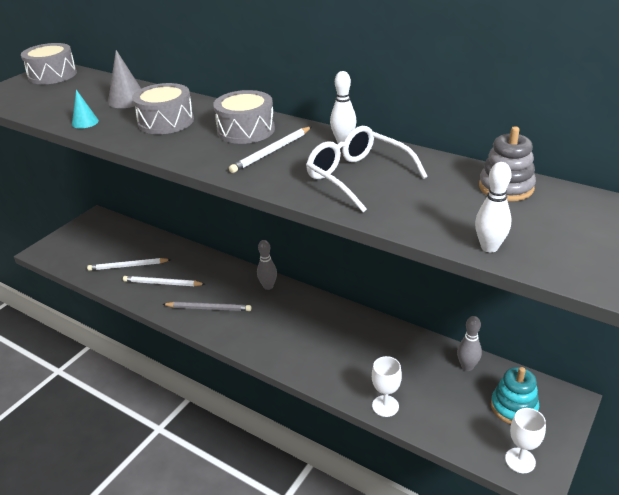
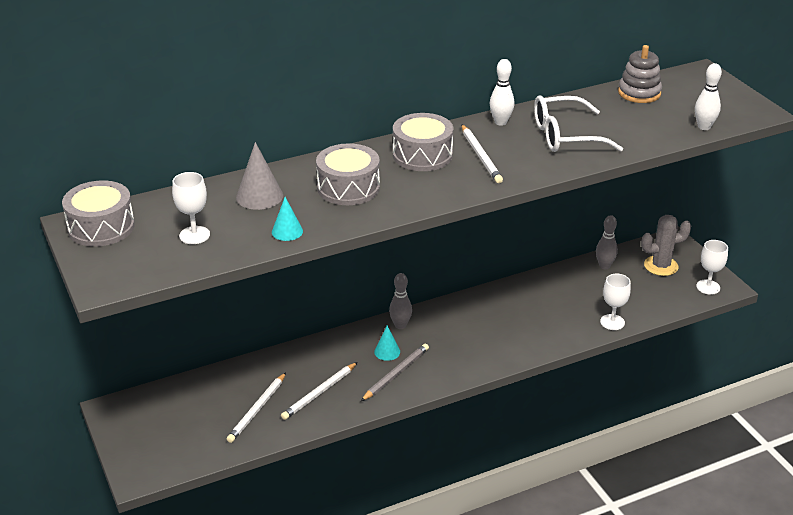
camera: 60 degrees left, 0 degrees up
turquoise stacking toy [491,367,539,424] -> grey cactus [641,215,691,276]
none -> white goblet [172,172,210,244]
none -> turquoise cone [374,325,400,361]

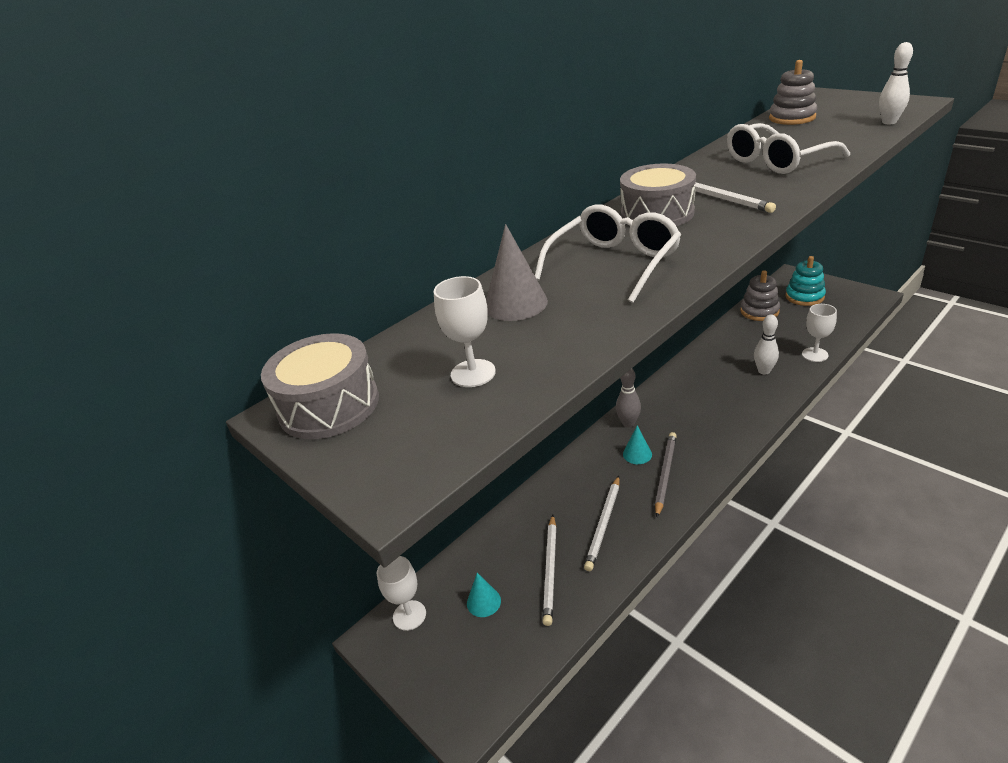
camera: 15 degrees left, 0 degrees up
turquoise cone [272,197,303,241] -> turquoise cone moved to [467,573,501,617]
grey drum [316,143,380,205] -> white glasses [535,205,681,303]
white bowling pin [490,59,515,126] -> white bowling pin moved to [754,314,779,375]
grey bowling pin [596,215,618,269] -> grey stacking toy [740,271,780,321]
grey cactus [641,215,691,276] -> turquoise stacking toy [785,256,826,306]
white goblet [696,240,728,295] -> white goblet moved to [377,556,426,631]

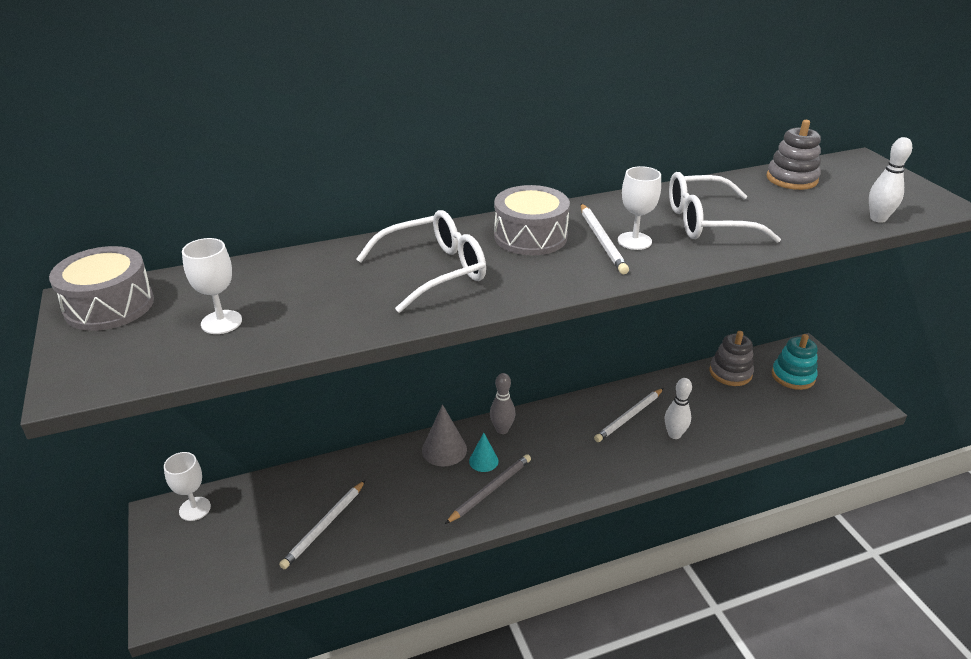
camera: 20 degrees right, 0 degrees up
turquoise cone [467,573,501,617] -> none
grey cone [486,224,548,321] -> grey cone moved to [422,404,467,467]
white pencil [584,476,620,571] -> white pencil moved to [594,388,664,442]
white goblet [802,304,837,362] -> white goblet moved to [618,166,661,250]

